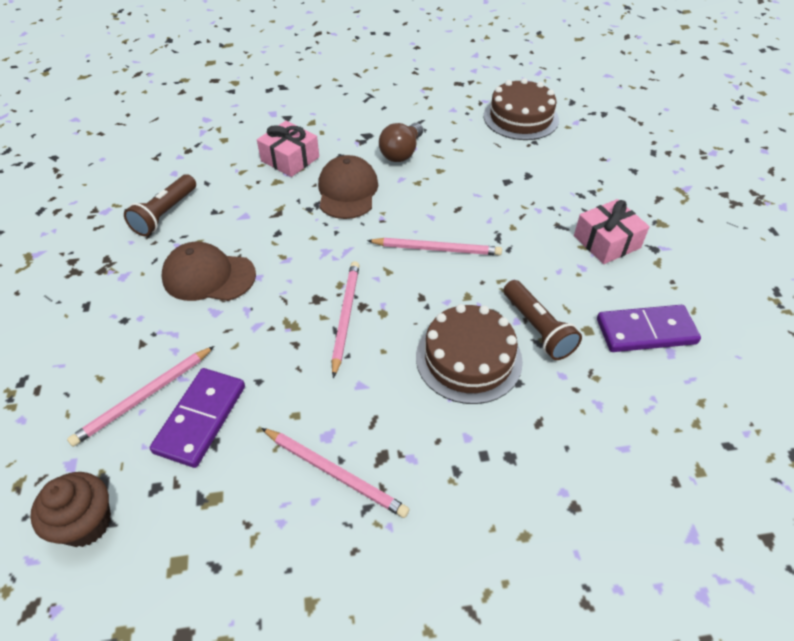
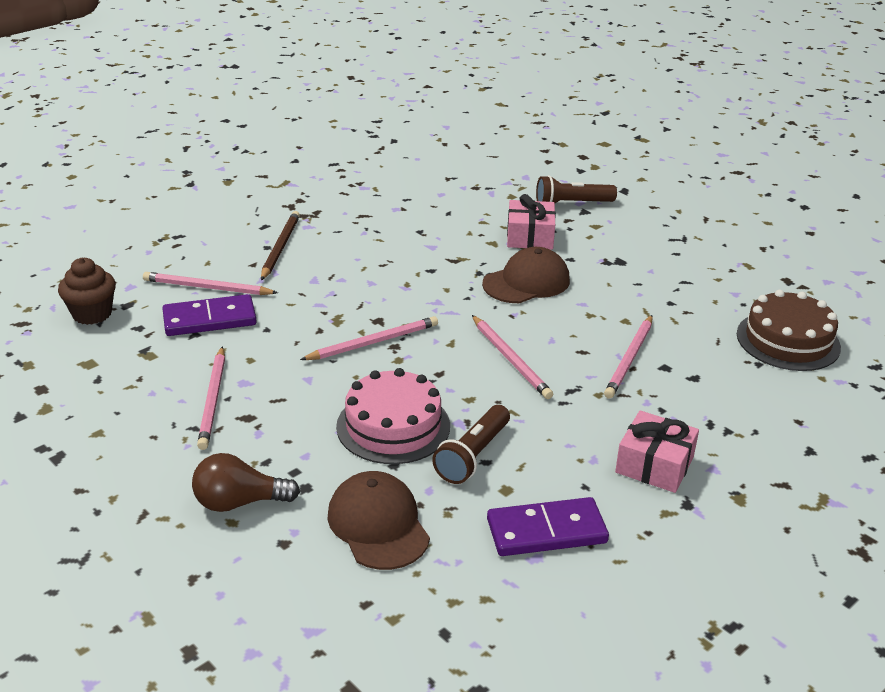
camera: 55 degrees right, 15 degrees down
brown flashlight [124,174,196,236] -> brown flashlight moved to [536,175,617,203]
brown cap [162,242,256,301] -> brown cap moved to [327,471,430,570]
brown light bulb [379,123,423,162] -> brown light bulb moved to [192,453,300,512]
brown cake [416,304,523,404] -> pink cake [336,368,450,464]
purple domino [597,305,701,352] -> purple domino turned 60 degrees counterclockwise [487,497,609,556]
none -> brown pencil [261,211,300,281]
none -> pink pencil [604,315,653,399]

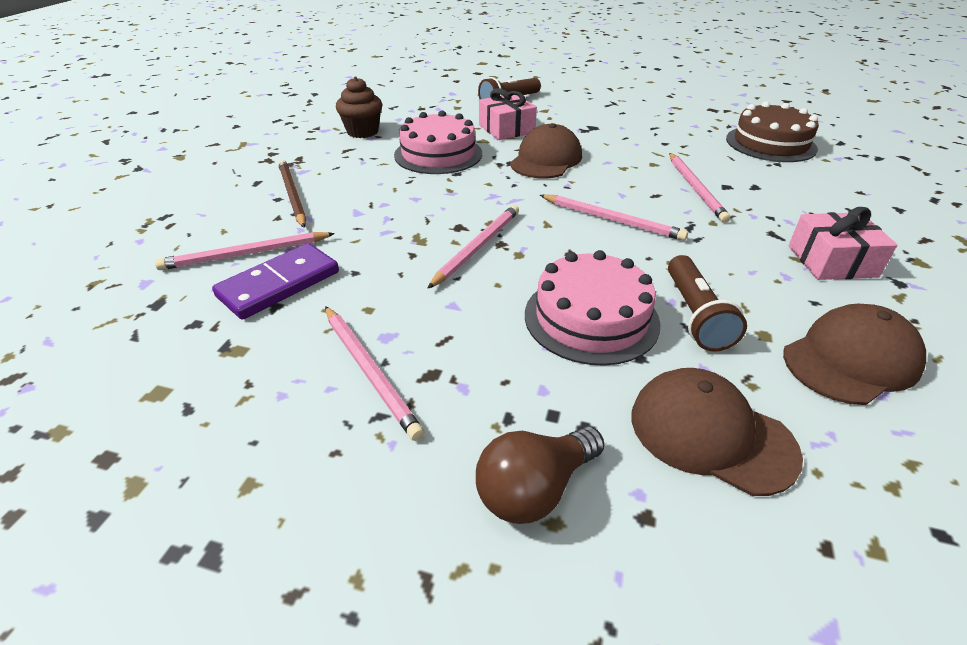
camera: 30 degrees left, 5 degrees up
brown cupcake [58,258,116,325] -> brown cupcake moved to [336,77,383,138]
purple domino [487,497,609,556] -> brown cap [783,304,926,405]
none -> pink cake [394,111,482,174]

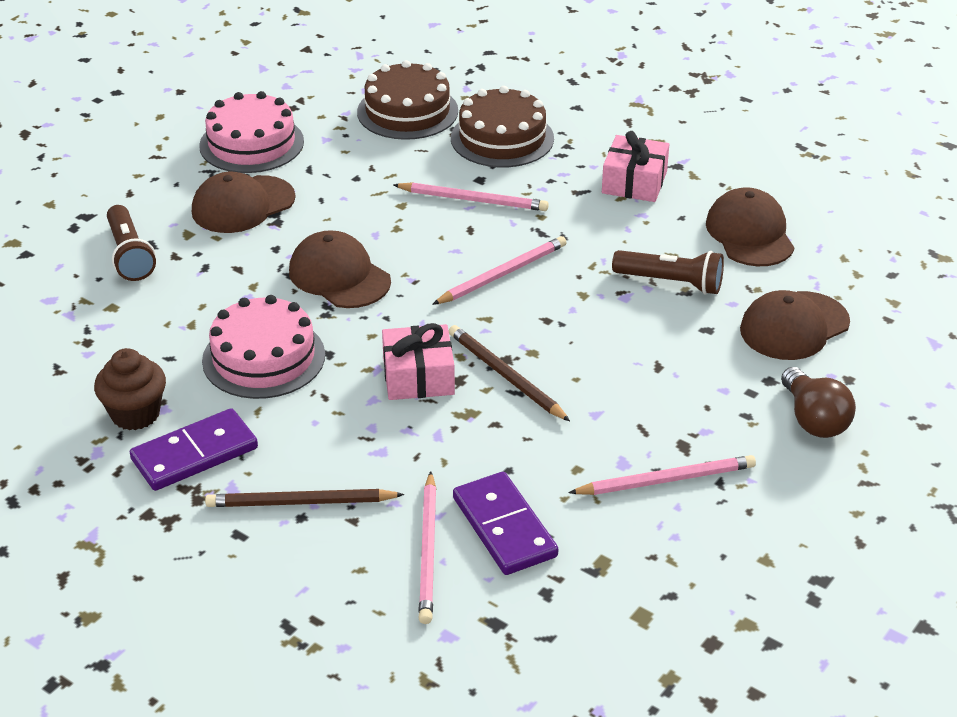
camera: 70 degrees left, 0 degrees up
pink pencil [427,205,519,289] -> brown pencil [449,325,570,421]
pink gift [479,88,537,140] -> pink gift moved to [382,323,455,400]
pink cake [525,250,660,366] -> pink cake moved to [199,91,304,173]
none -> purple domino [130,408,258,491]
none -> brown cap [192,172,296,233]
none -> brown cake [451,86,554,167]

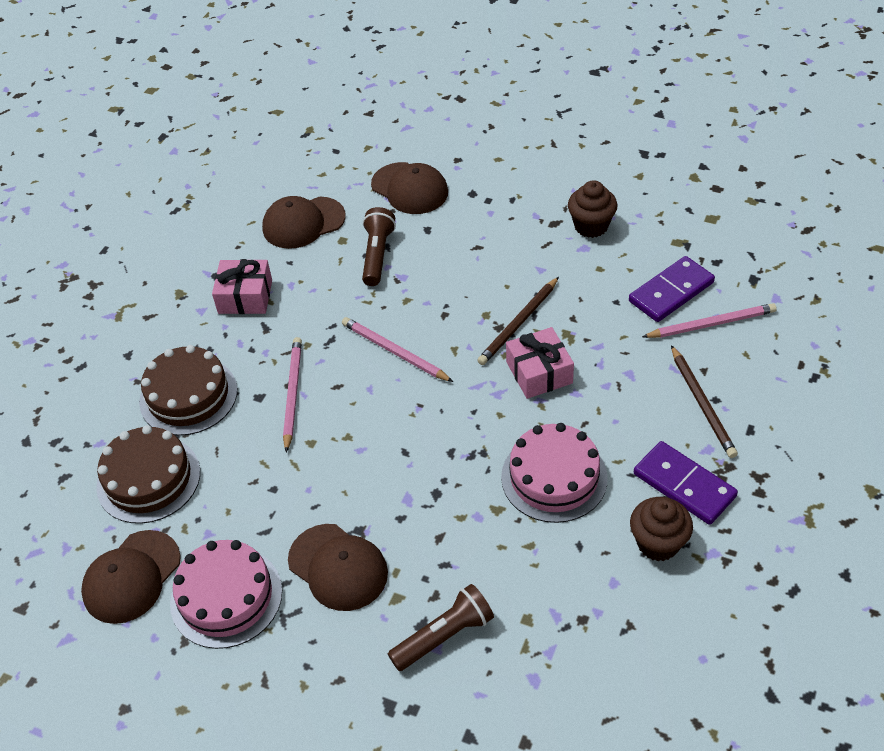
camera: 100 degrees left, 10 degrees up
brown cap [289,230,391,308] -> brown cap moved to [81,530,181,624]
pink pencil [568,455,756,495] -> brown cupcake [568,180,618,238]
brown light bulb [781,367,856,438] -> none

